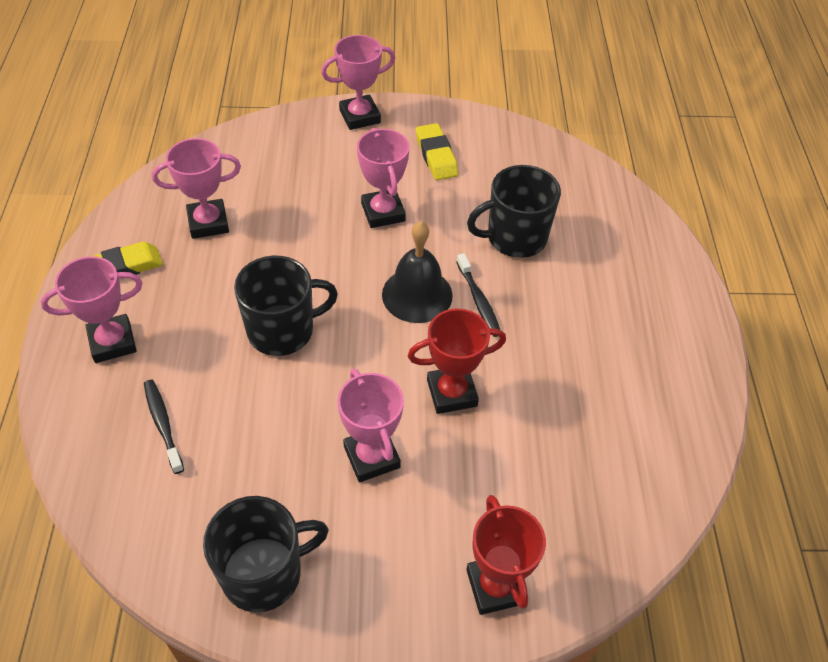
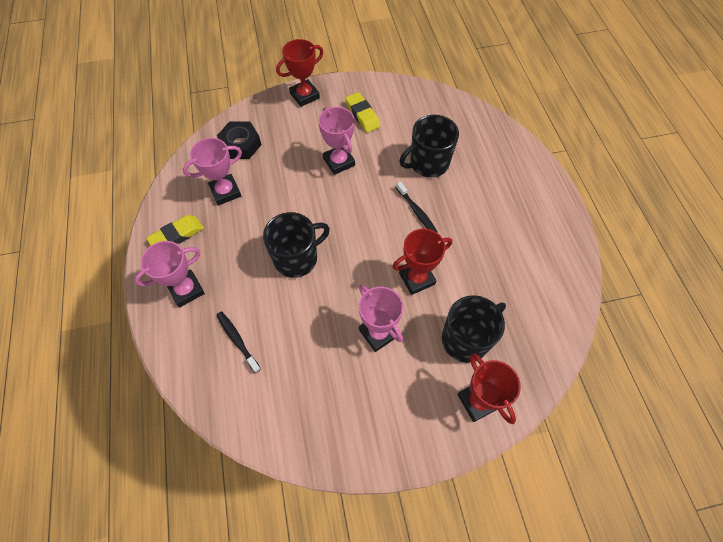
camera: 10 degrees left, 10 degrees up
black mug [203,496,329,612] -> black mug moved to [442,295,506,363]
pink trophy [321,35,396,130] -> red trophy [276,39,323,107]
black bell [382,221,453,323] -> none
none -> black nut [217,121,261,159]

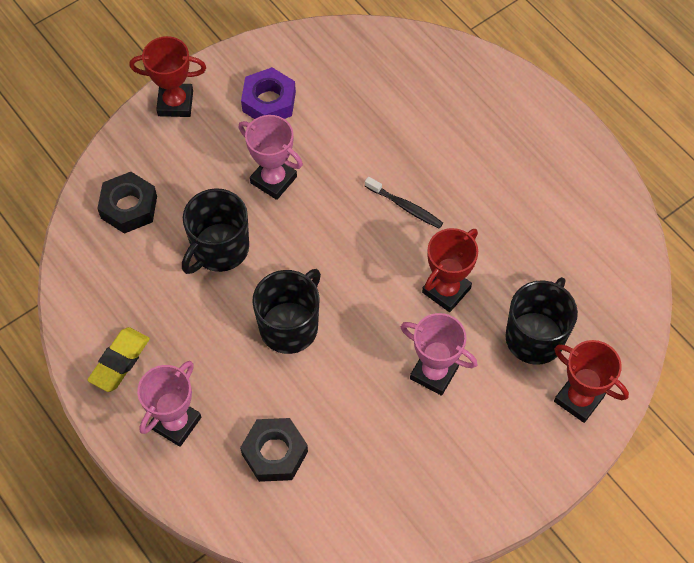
camera: 25 degrees left, 0 degrees up
pink trophy [183,138,242,205] -> none
black toothbrush [217,311,261,373] -> black nut [240,418,308,482]
red trophy [276,39,323,107] -> red trophy turned 60 degrees clockwise [129,36,206,117]
yellow eraser [345,92,381,133] -> purple nut [241,67,296,119]
black mug [400,115,459,177] -> black mug moved to [182,188,249,274]

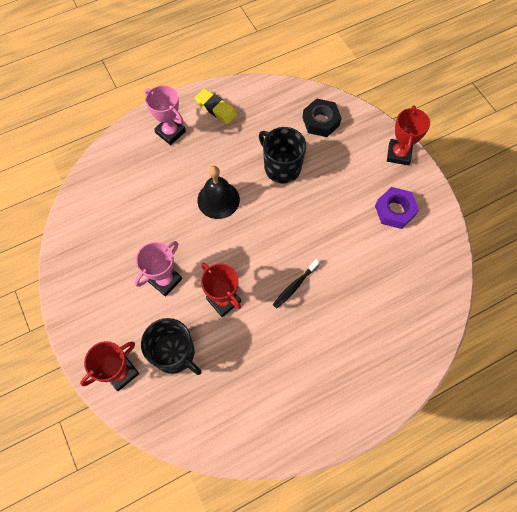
camera: 100 degrees right, 5 degrees up
pink trophy [238,115,303,200] -> none
black nut [240,418,308,482] -> none
black mug [252,269,321,354] -> black bell [197,166,240,219]

